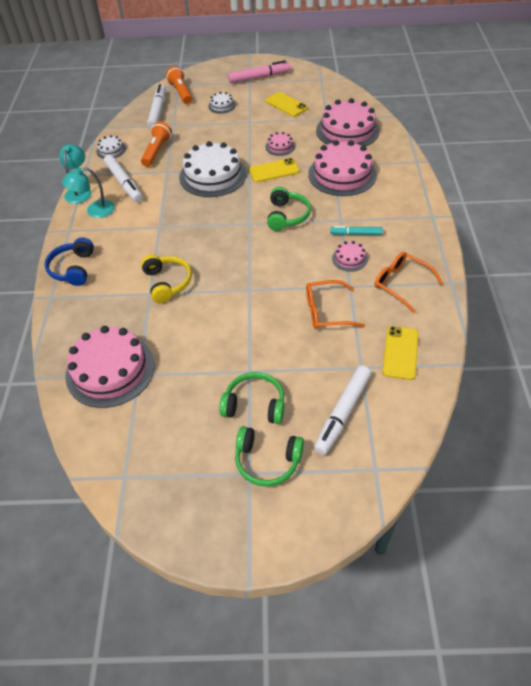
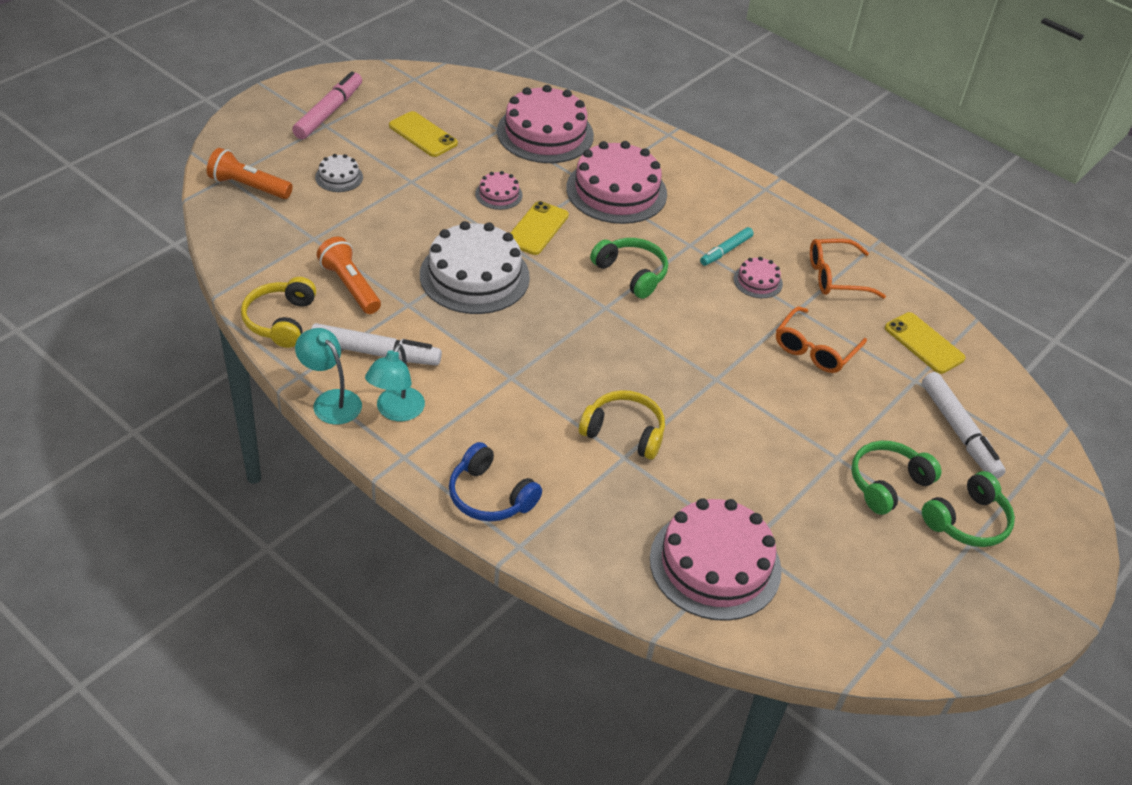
camera: 55 degrees left, 5 degrees down
white cake [96,135,126,159] -> yellow headphones [241,277,316,348]
white marker [147,84,166,129] -> none
yellow phone [266,92,308,117] -> yellow phone turned 45 degrees clockwise [389,111,458,157]

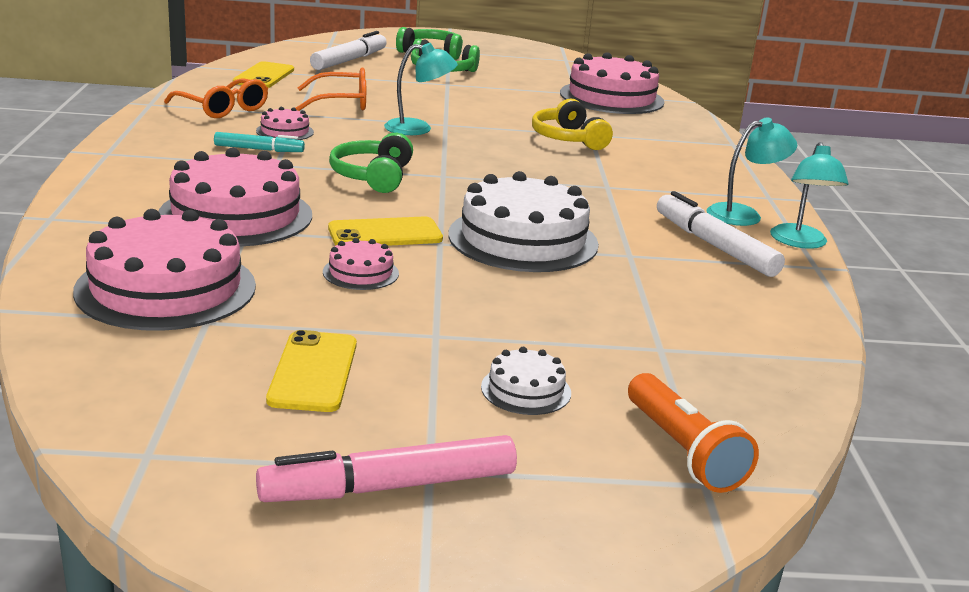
camera: 130 degrees left, 20 degrees down
yellow headphones [241,277,316,348] -> none
orange flashlight [317,237,381,314] -> none
blue headphones [449,442,542,522] -> none
none -> turquoise lamp [384,43,458,135]

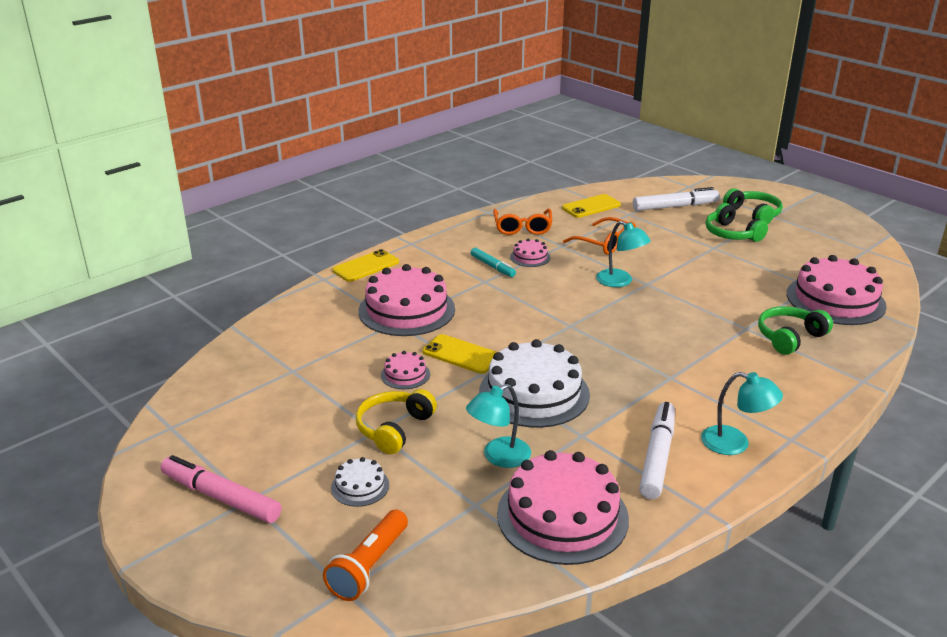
camera: 50 degrees right, 5 degrees up
pink cake [73,209,256,331] -> pink cake moved to [497,450,629,565]
yellow phone [266,330,357,412] -> yellow phone moved to [332,249,399,282]
green headphones [329,133,413,193] -> green headphones moved to [758,306,833,355]
yellow headphones [532,98,613,150] -> yellow headphones moved to [356,389,437,454]
turquoise lamp [770,142,849,249] -> turquoise lamp moved to [466,384,531,468]

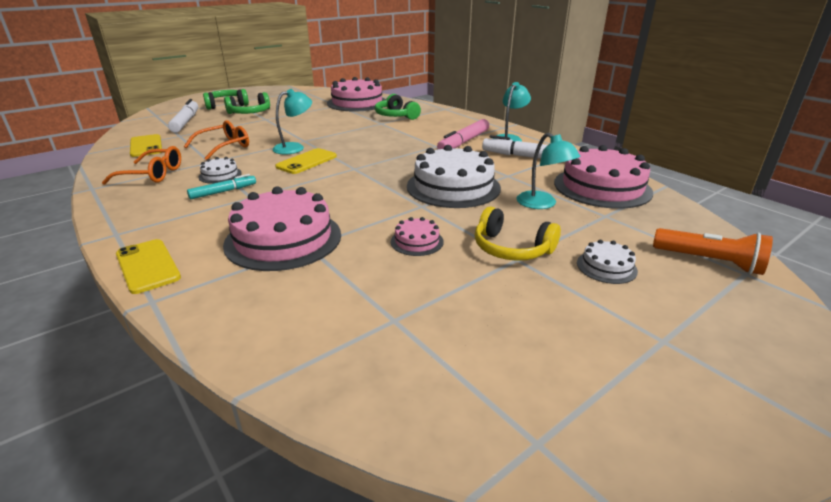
camera: 85 degrees left, 0 degrees up
pink marker [161,455,282,523] -> pink marker moved to [437,119,489,149]
yellow phone [422,334,497,374] -> yellow phone moved to [275,148,337,174]
pink cake [510,239,550,267] -> white cake [198,157,242,184]

